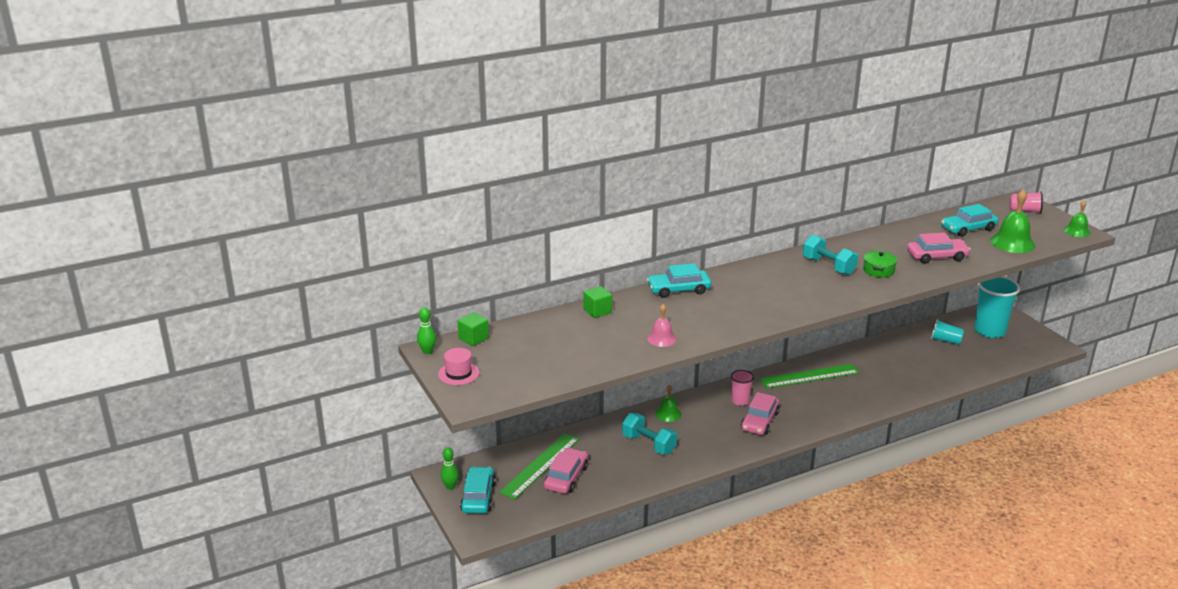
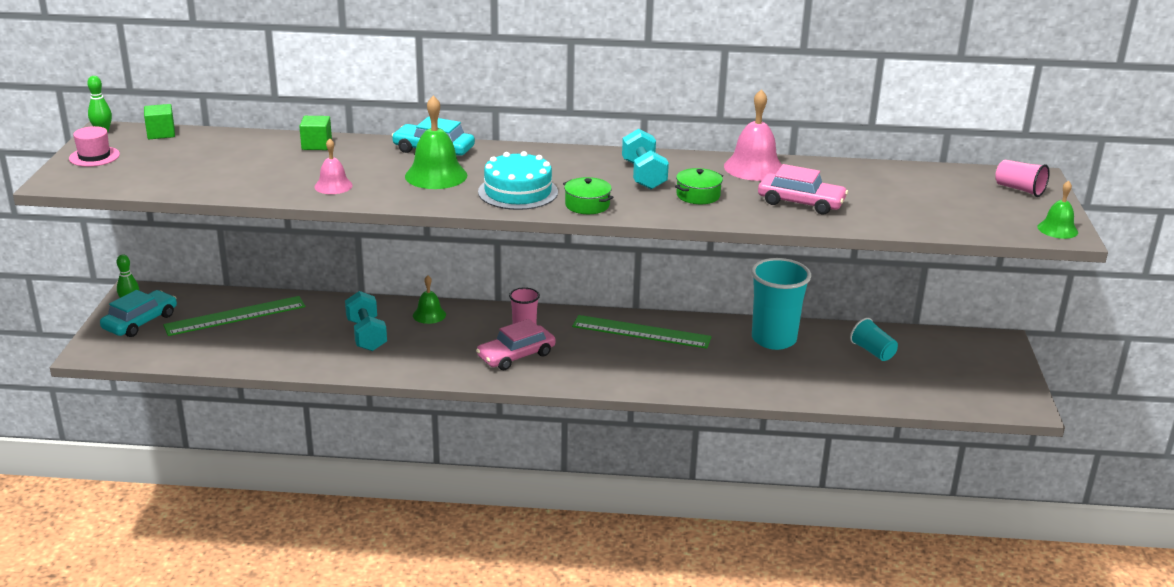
camera: 30 degrees right, 0 degrees up
pink car [544,448,588,494] -> none
turquoise car [941,204,998,237] -> none
turquoise cup [974,276,1020,338] -> turquoise cup moved to [751,258,811,350]
green bell [990,189,1035,253] -> green bell moved to [405,95,467,189]
none -> turquoise cake [478,151,558,210]
none -> green pot [563,177,613,214]
none -> pink bell [724,89,782,181]

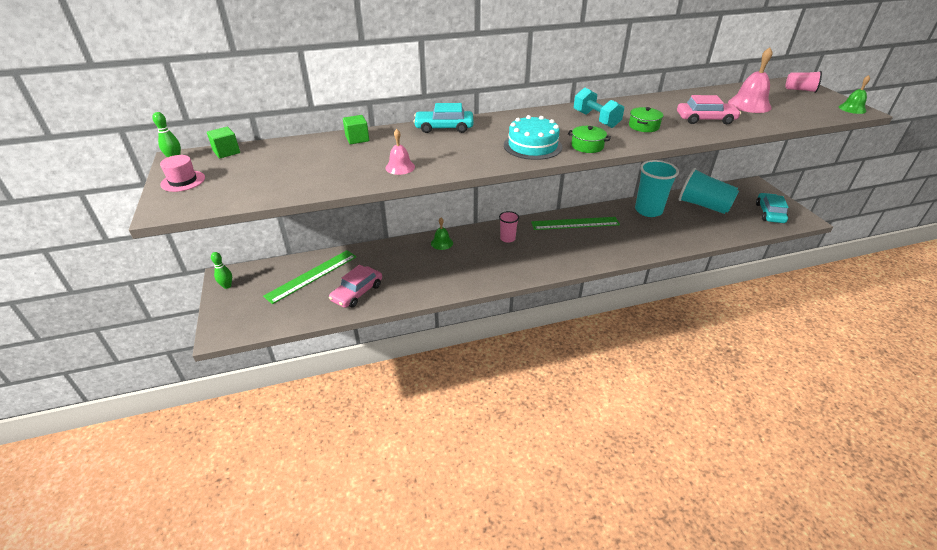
camera: 20 degrees left, 10 degrees up
turquoise car [100,290,177,337] -> turquoise car moved to [756,193,788,223]
turquoise dumbbell [345,291,387,351] -> none
green bell [405,95,467,189] -> none
pink car [476,319,556,370] -> pink car moved to [329,264,382,308]
pink bell [724,89,782,181] -> pink bell moved to [728,47,773,113]
turquoise cup [850,318,898,361] -> turquoise cup [678,168,739,214], size x1.92

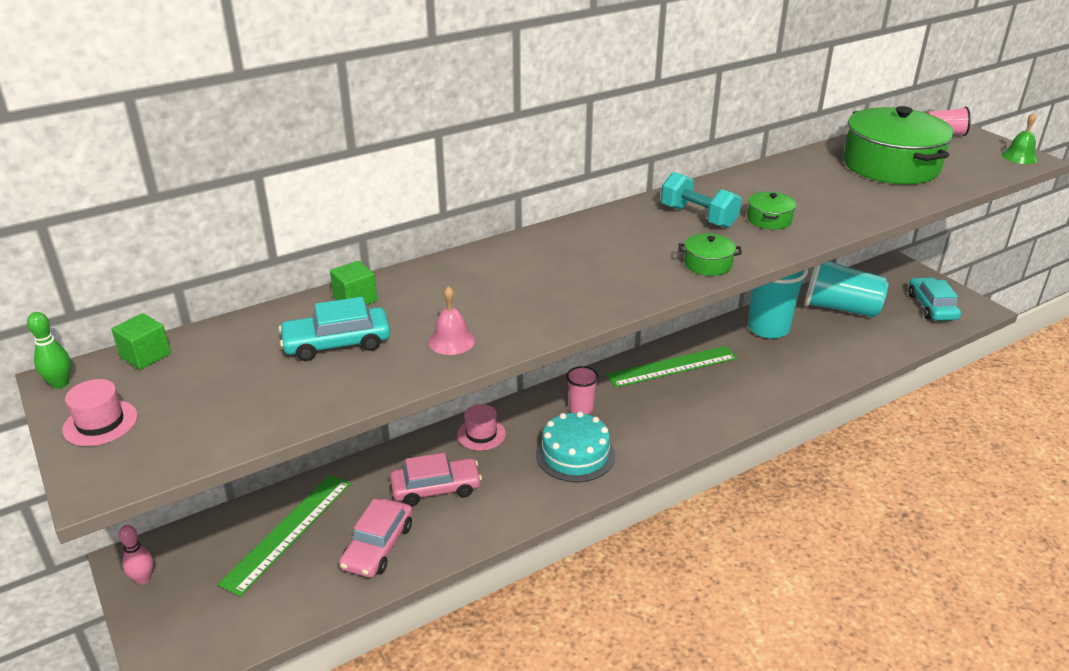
camera: 15 degrees left, 5 degrees down
green bowling pin [211,252,232,289] -> pink bowling pin [118,525,153,584]
turquoise car [413,103,473,133] -> turquoise car moved to [278,297,390,361]
green bell [431,218,453,250] -> pink hat [457,404,506,450]
turquoise cake [504,115,562,160] -> turquoise cake moved to [536,411,615,482]
pink car [677,95,741,124] -> pink car moved to [390,453,482,506]
pink bell [728,47,773,113] -> green pot [843,106,954,184]

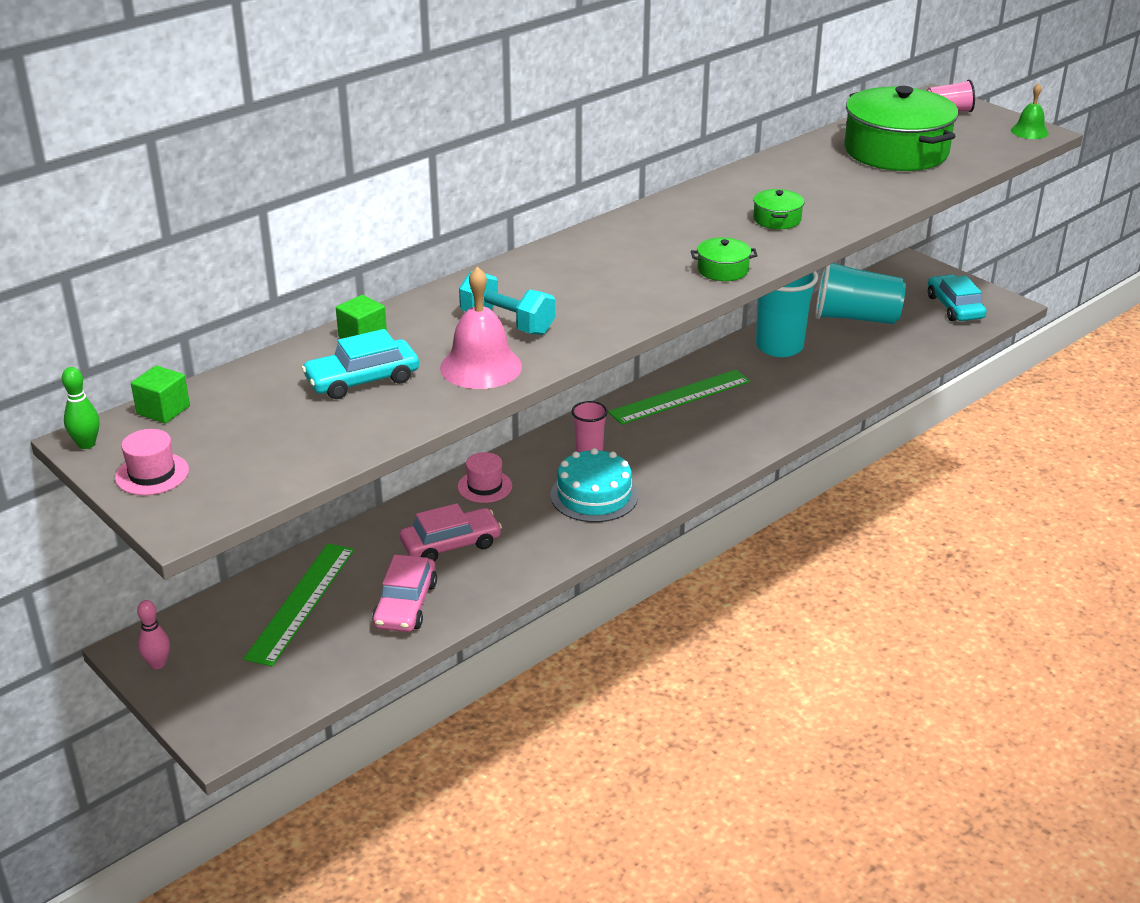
camera: 10 degrees left, 0 degrees up
pink bell [428,286,475,355] -> pink bell [440,267,522,389], size x1.68
turquoise dumbbell [661,172,742,228] -> turquoise dumbbell moved to [459,271,555,335]

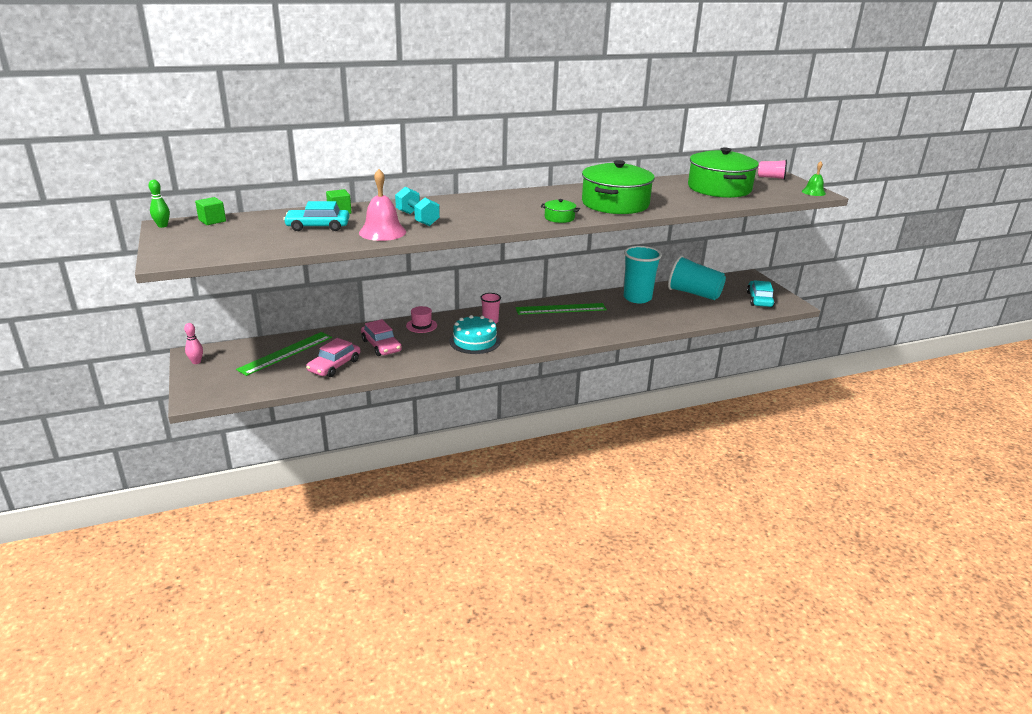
camera: 20 degrees right, 5 degrees down
pink hat [115,429,189,495] -> none
pink car [400,503,502,562] -> pink car turned 60 degrees clockwise [361,319,402,356]
green pot [753,189,804,229] -> green pot [582,160,655,214], size x2.36

